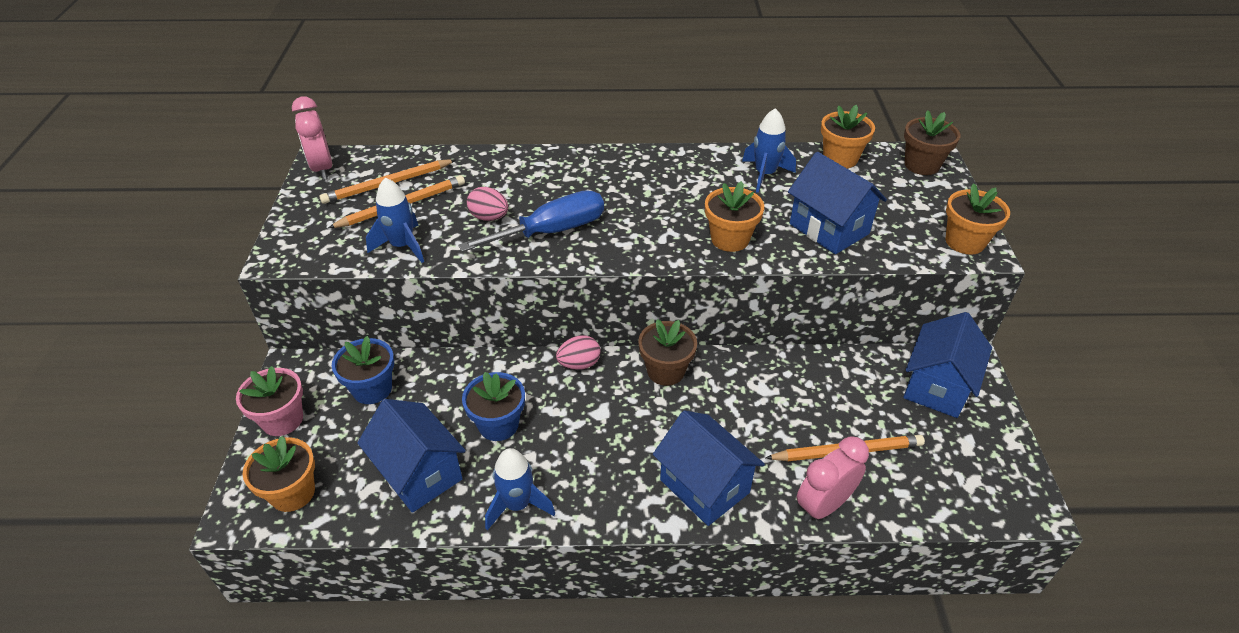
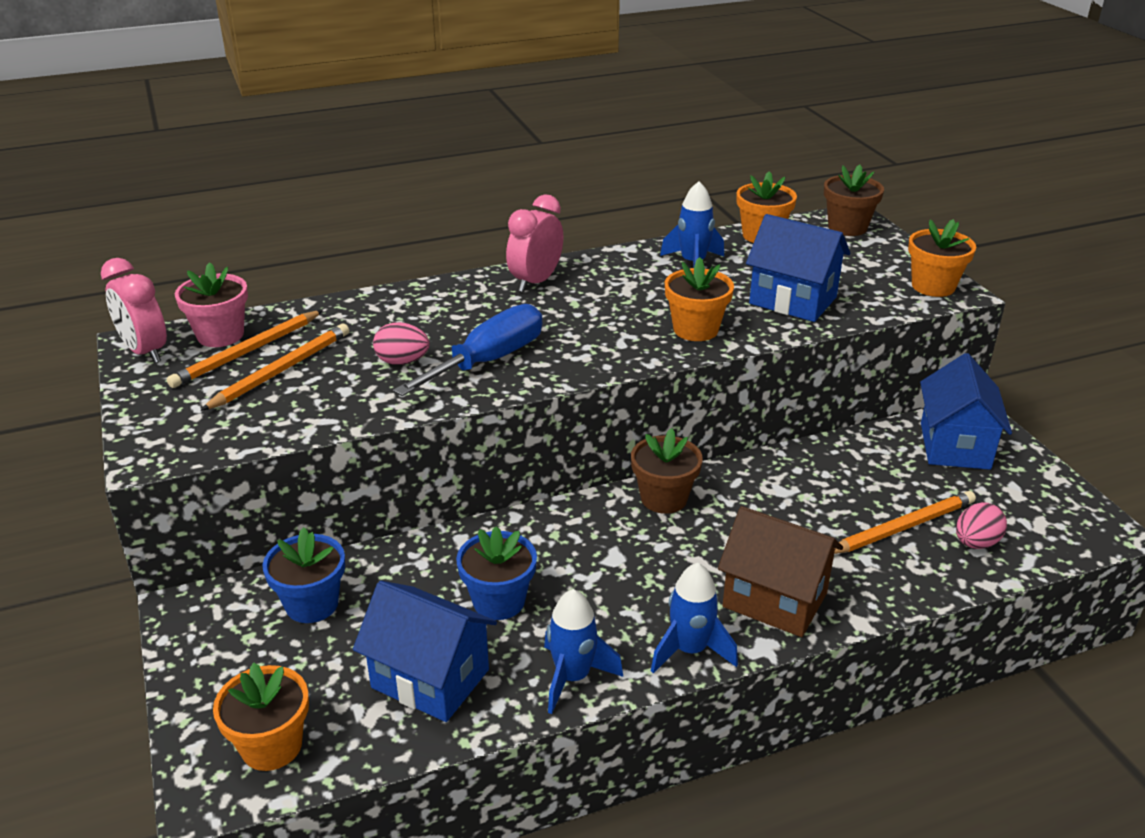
camera: 20 degrees left, 10 degrees down
pink flower pot [236,366,303,436] -> pink flower pot moved to [175,262,248,347]
blue rocket [366,178,424,263] -> blue rocket moved to [651,563,738,673]
pink egg [556,335,601,370] -> pink egg moved to [956,502,1007,549]
blue house [653,410,765,526] -> brown house [718,506,843,637]
pink clock [797,436,869,522] -> pink clock moved to [506,194,563,292]

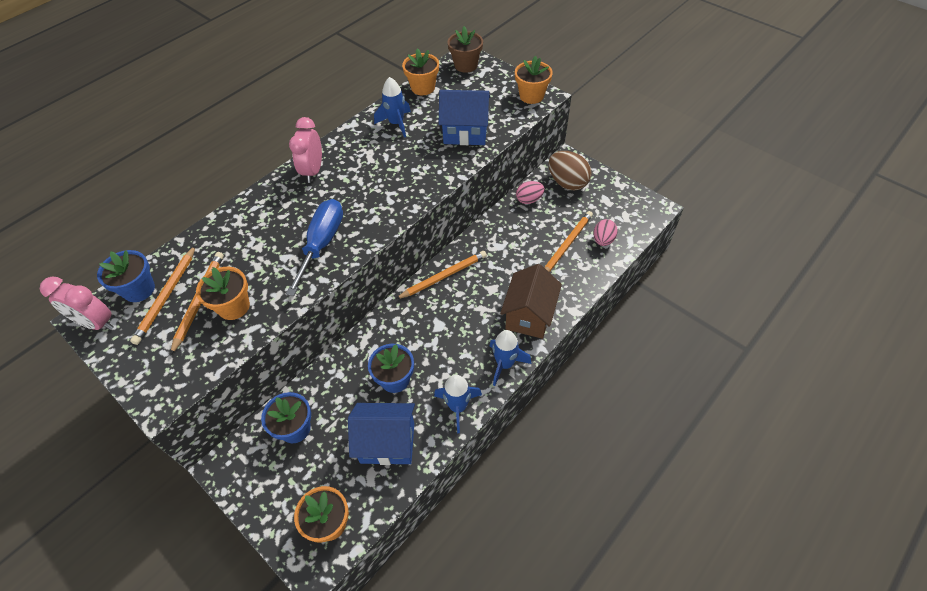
camera: 25 degrees left, 20 degrees up
pink flower pot [175,262,248,347] -> blue flower pot [97,250,155,302]
pink egg [373,322,430,365] -> pink egg moved to [516,181,545,204]
brown flower pot [631,428,703,514] -> orange pencil [396,251,487,299]
orange flower pot [665,257,734,341] -> orange flower pot moved to [196,267,250,320]
brown house [718,506,843,637] -> brown house turned 75 degrees counterclockwise [500,264,562,339]
blue house [920,353,1012,470] -> brown egg [548,151,592,191]

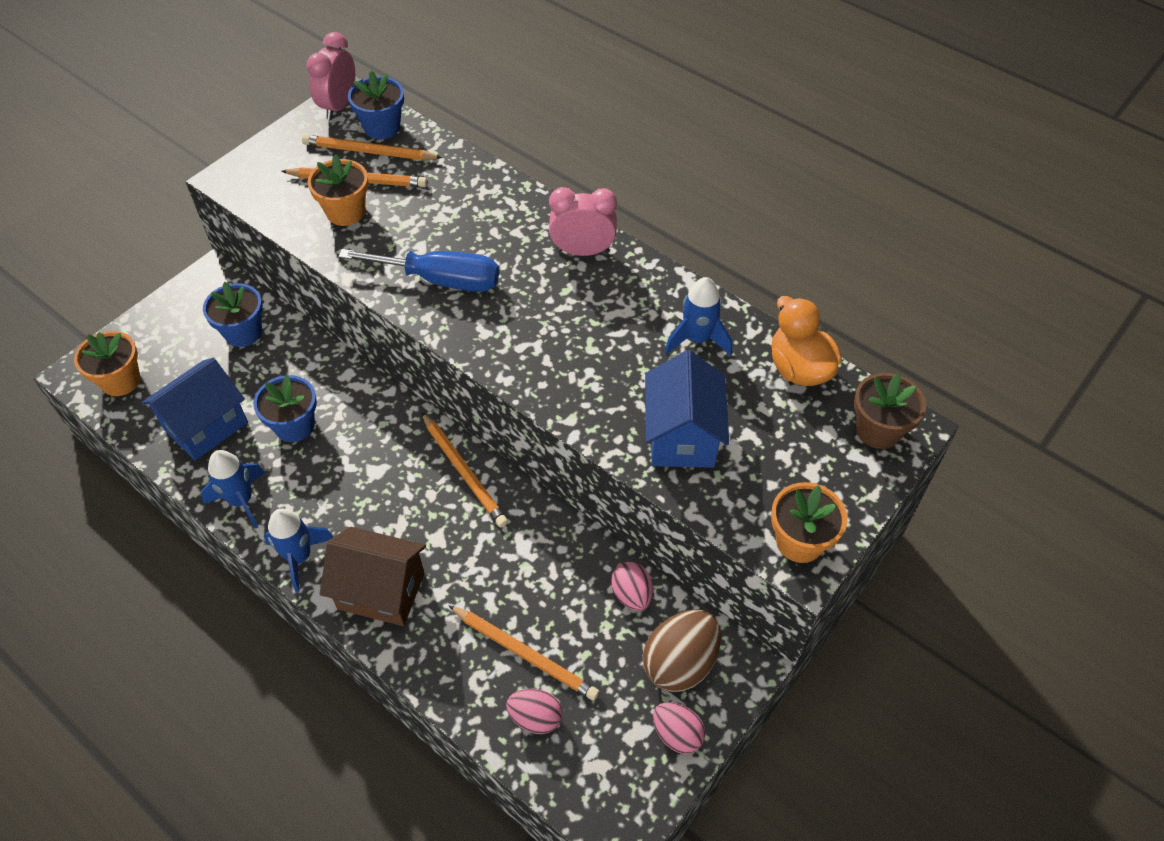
camera: 85 degrees right, 0 degrees up
blue house [348,403,415,465] -> blue house turned 45 degrees clockwise [142,358,248,461]
orange flower pot [402,48,439,95] -> orange duck [771,296,842,386]
none -> pink egg [653,702,705,754]

